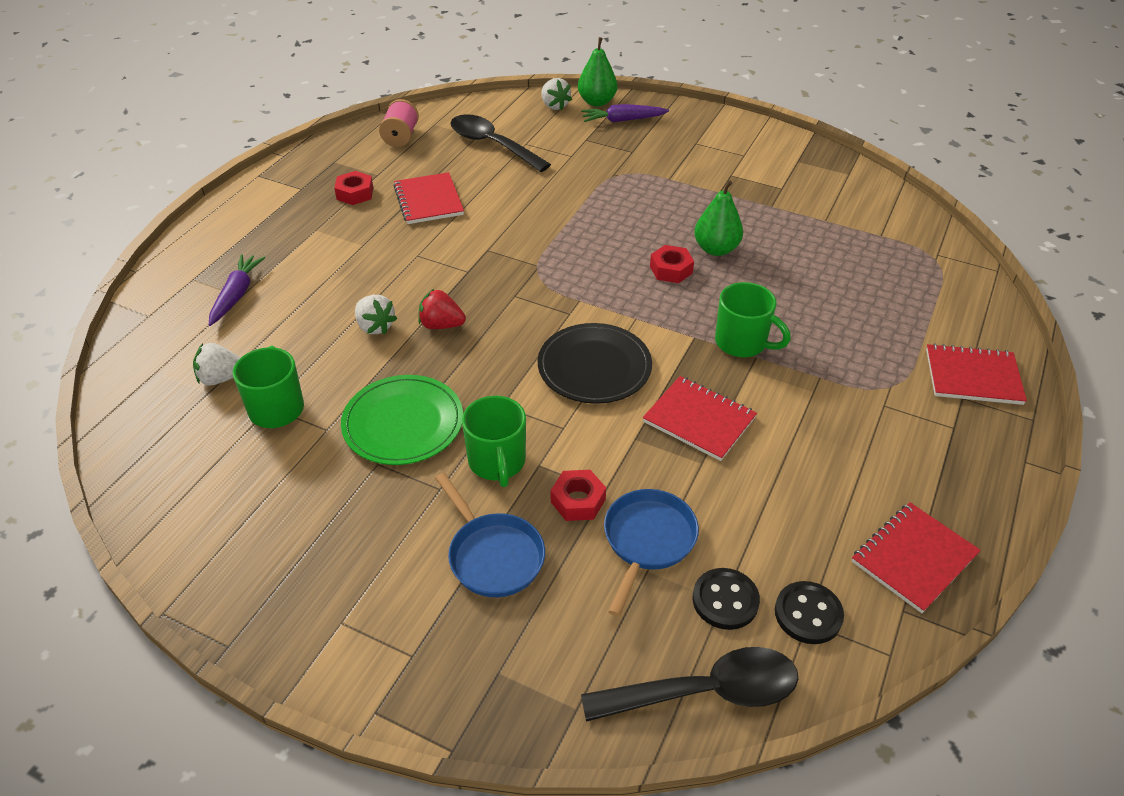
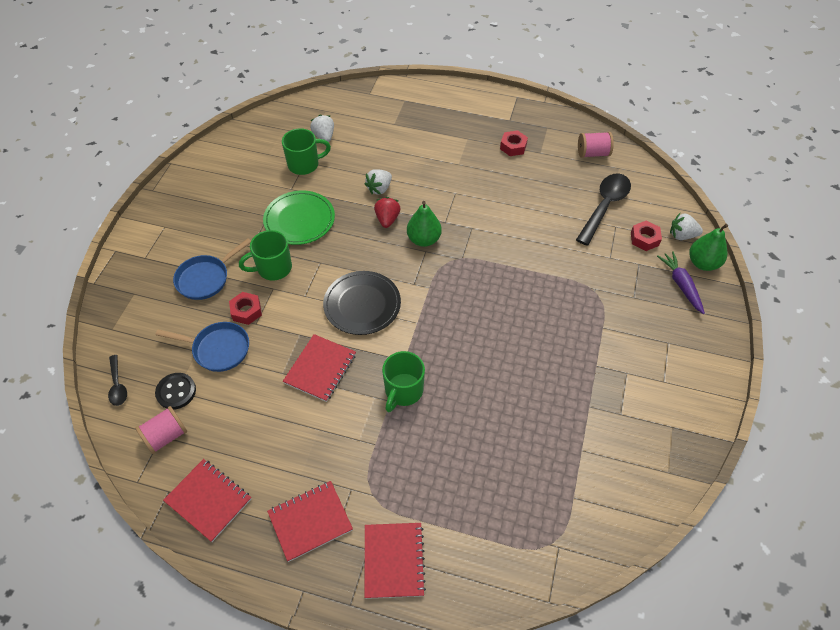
camera: 80 degrees right, 10 degrees up
purple carrot [209,254,265,326] -> none
red notebook [393,172,464,224] -> red notebook moved to [267,481,353,562]
white strawberry [542,78,572,111] -> white strawberry turned 45 degrees clockwise [670,213,703,240]
black spoon [581,647,798,722] -> black spoon [108,355,127,406], size x0.52
red nut [650,245,694,283] -> red nut moved to [631,221,662,251]
green pear [694,180,743,256] -> green pear moved to [407,201,442,247]
black button [775,581,844,644] -> pink spool [135,406,187,454]

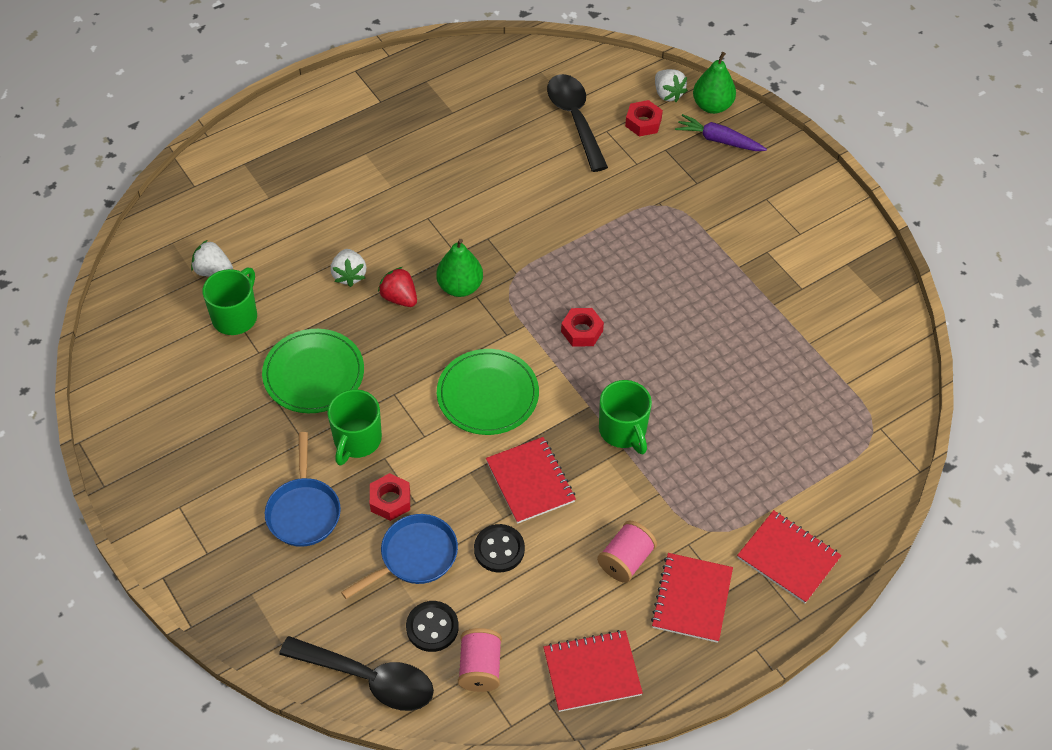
camera: 50 degrees left, 0 degrees up
black spoon [108,355,127,406] -> black spoon [279,636,434,711], size x1.91
black plate [323,271,401,335] -> green plate [437,349,539,435]
red nut [500,130,528,156] -> red nut moved to [561,308,604,347]
pink spool [578,132,614,158] -> pink spool moved to [597,521,657,583]
white strawberry [670,213,703,240] -> white strawberry turned 75 degrees counterclockwise [655,69,688,102]
none -> black button [474,524,525,572]

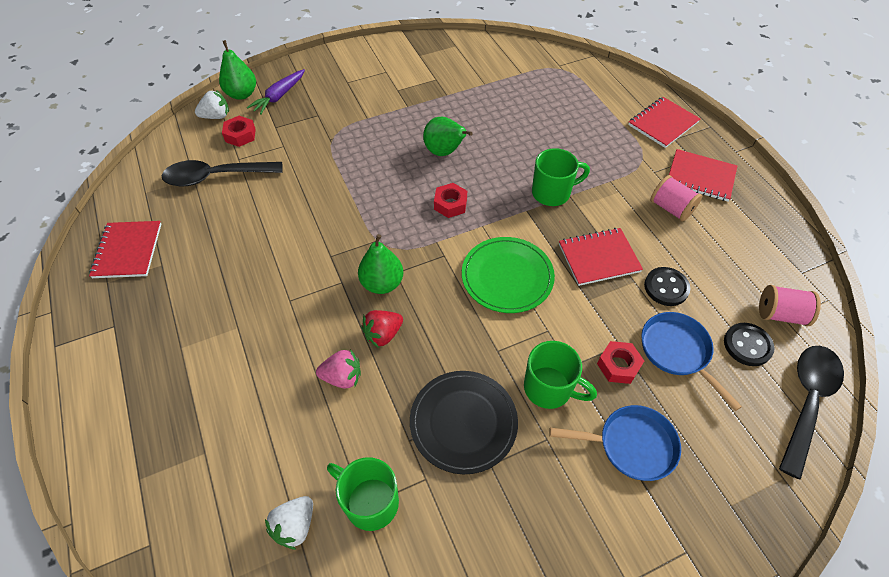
camera: 80 degrees left, 0 degrees up
green plate [262,329,364,413] -> black plate [410,371,518,474]
white strawberry [331,249,366,287] -> pink strawberry [316,349,361,389]
red notebook [543,630,643,712] -> red notebook moved to [89,221,161,278]
none -> green pear [423,117,473,156]

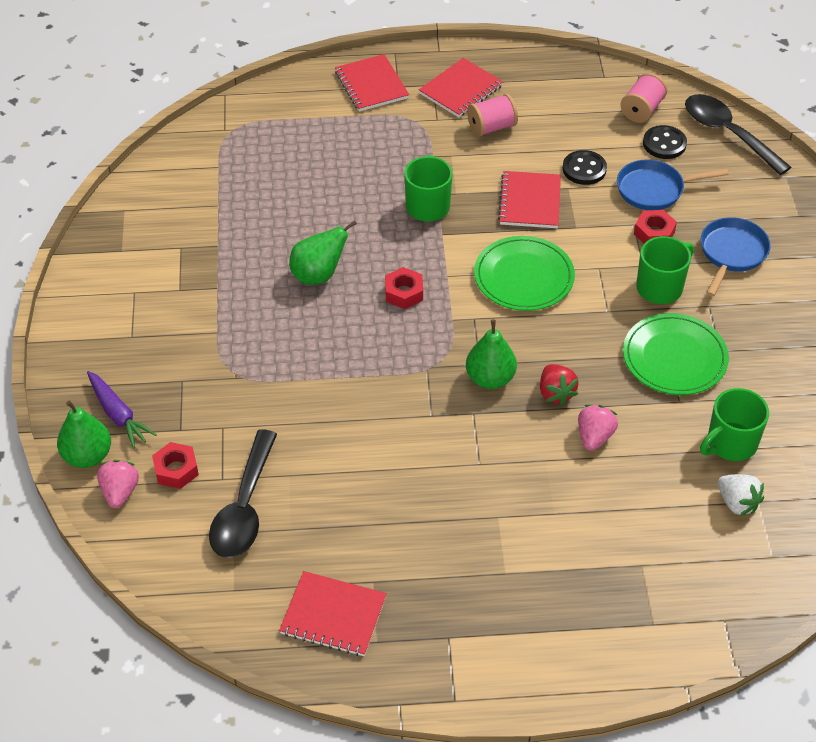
camera: 70 degrees left, 5 degrees down
white strawberry [195,90,229,119] -> pink strawberry [97,460,139,508]
black plate [410,371,518,474] -> green plate [623,313,729,395]

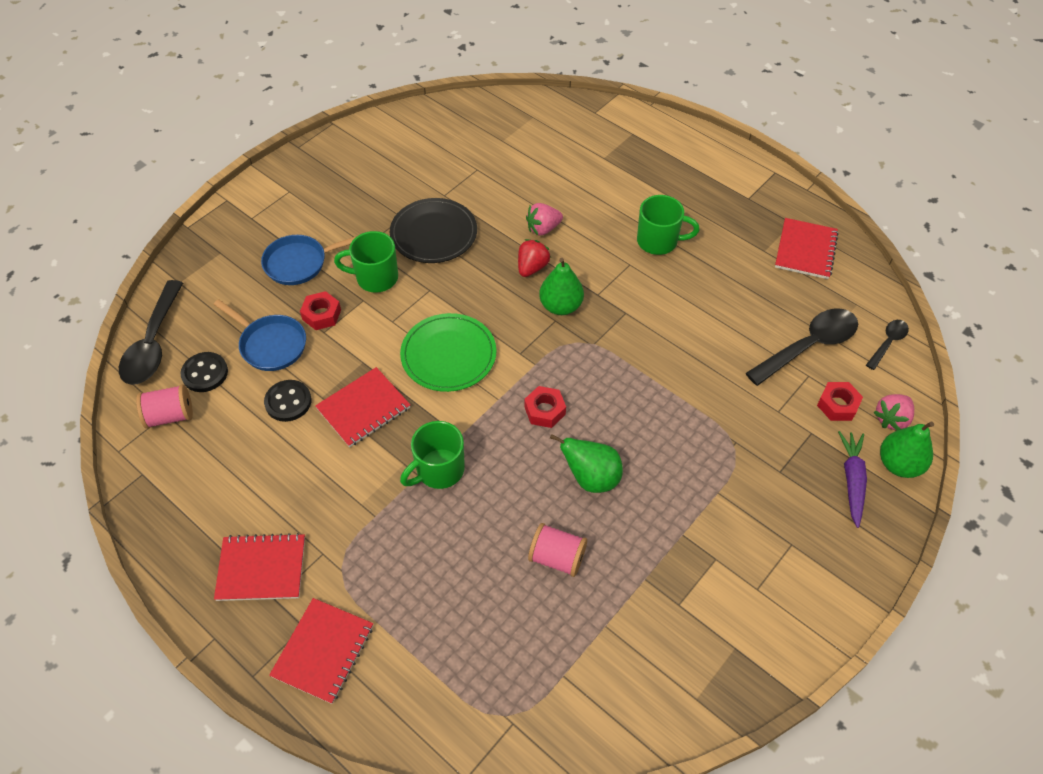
camera: 135 degrees left, 5 degrees up
red notebook [279,571,387,656] -> red notebook turned 45 degrees clockwise [775,218,839,279]
pink spool [467,94,518,137] -> pink spool moved to [528,523,587,577]
green plate [623,313,729,395] -> black plate [390,198,477,263]
green mug [700,388,769,461] -> green mug moved to [637,195,700,255]
white strawberry [718,474,764,516] -> none
none -> black spoon [866,320,909,370]

